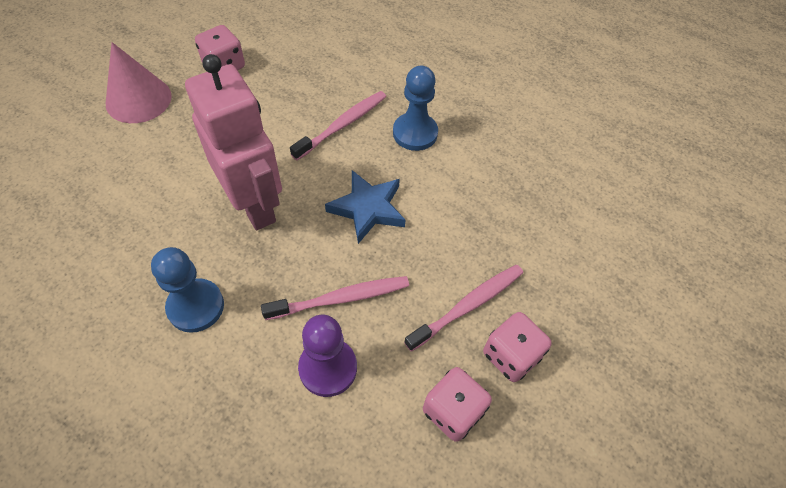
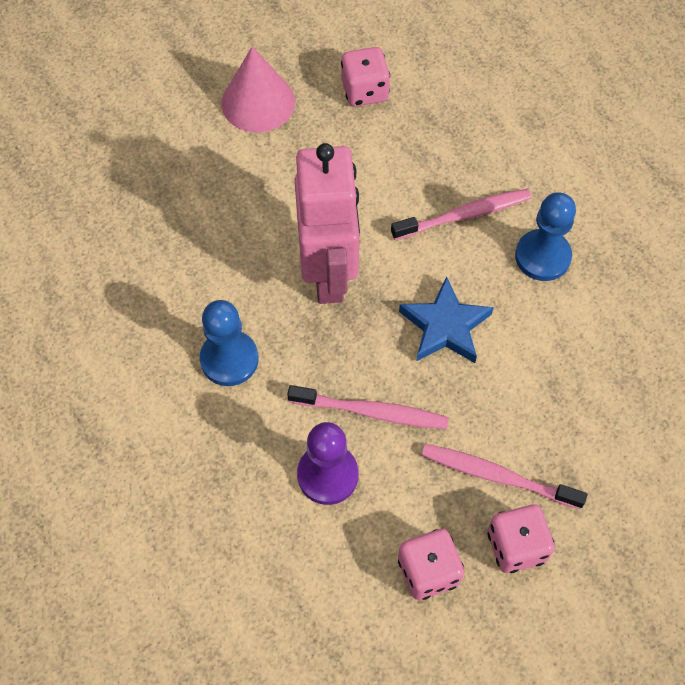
camera: 30 degrees right, 5 degrees up
pink toothbrush [404,265,523,352] -> pink toothbrush turned 150 degrees counterclockwise [422,444,587,509]

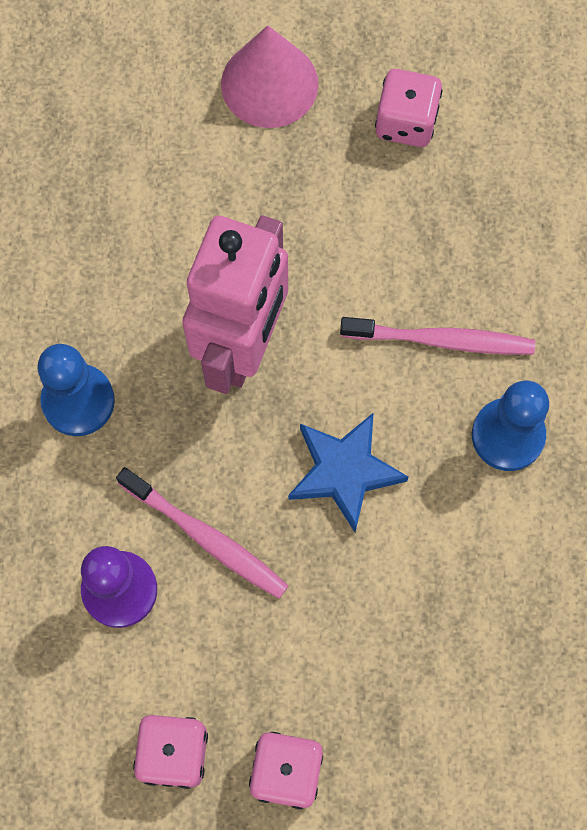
camera: 25 degrees right, 10 degrees up
pink toothbrush [422,444,587,509] -> none

